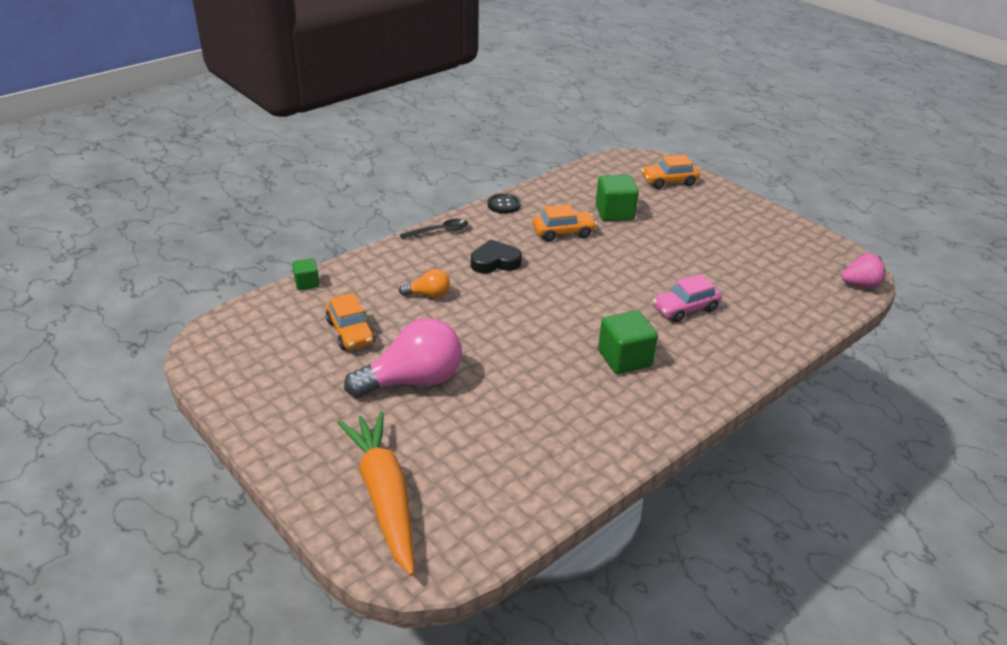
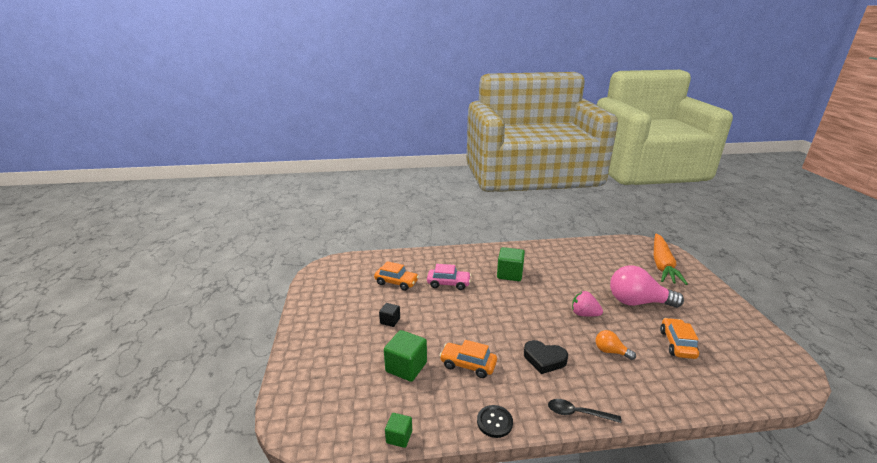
camera: 145 degrees left, 10 degrees down
green cube [292,258,320,290] -> green cube moved to [385,413,412,448]
orange car [641,155,700,189] -> orange car moved to [374,261,419,291]
pink strawberry [842,253,886,288] -> pink strawberry moved to [572,291,603,317]
none -> black cube [379,303,400,327]

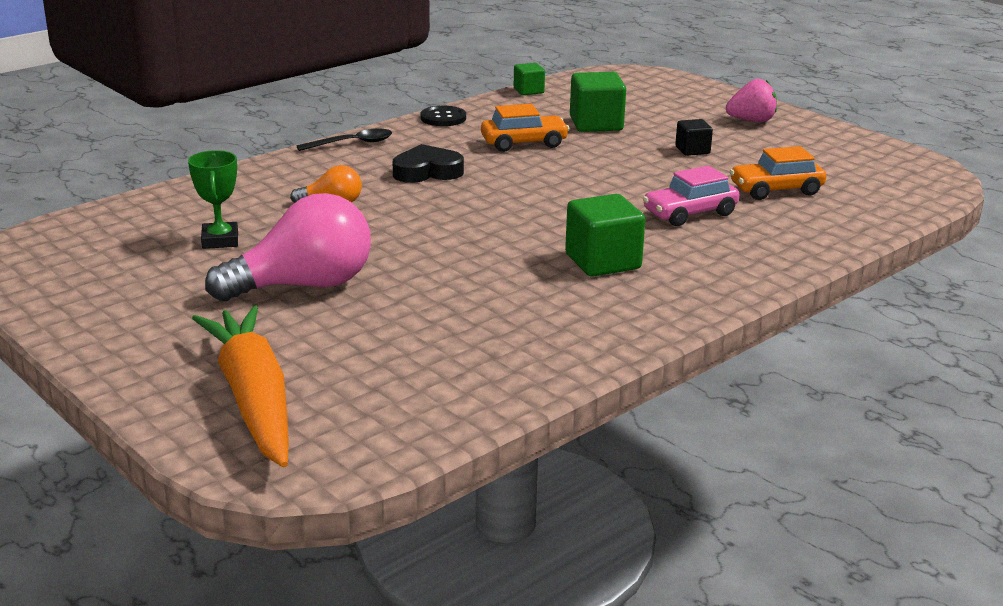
camera: 145 degrees right, 0 degrees up
pink strawberry [572,291,603,317] -> pink strawberry moved to [726,79,777,122]
orange car [660,318,699,359] -> green trophy [188,150,238,249]

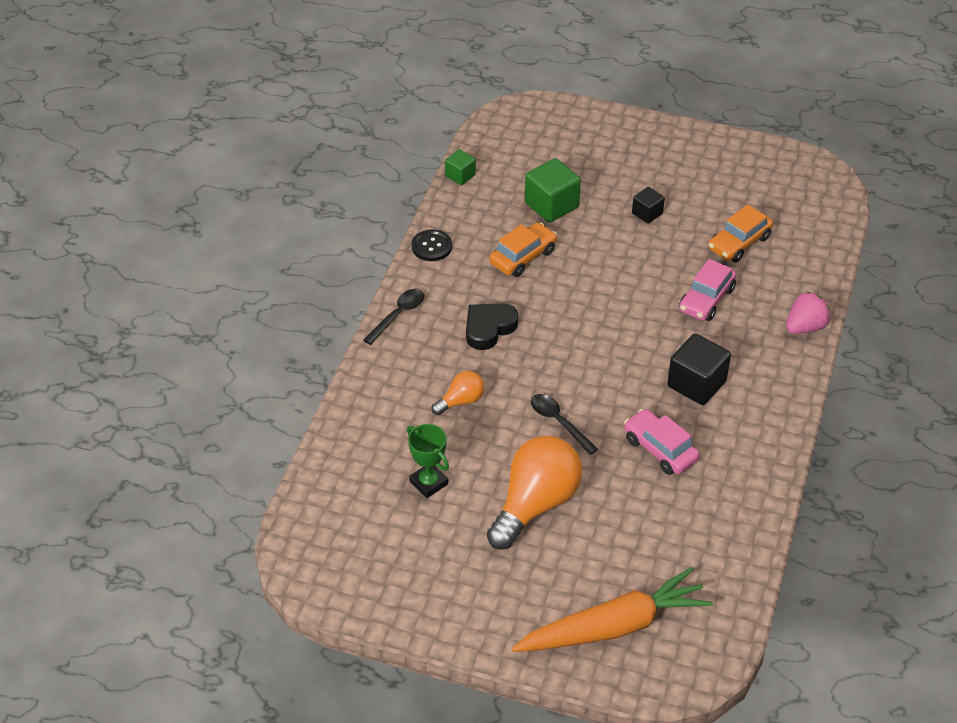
camera: 30 degrees left, 20 degrees up
orange carrot [192,306,289,467] -> orange carrot turned 120 degrees clockwise [512,567,713,652]
pink light bulb [205,193,371,301] -> orange light bulb [487,436,582,550]
green cube [565,194,645,277] -> black cube [667,333,731,405]
pink strawberry [726,79,777,122] -> pink strawberry moved to [786,292,831,334]
none -> black spoon [531,394,598,455]
none -> pink car [624,409,700,475]

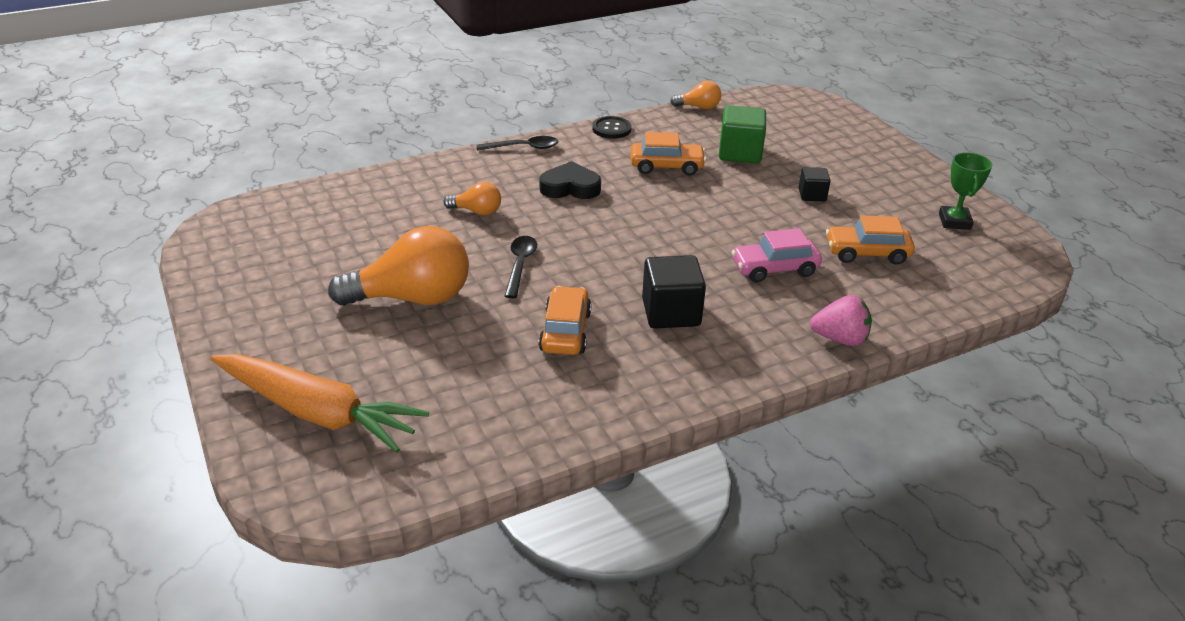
camera: 45 degrees right, 10 degrees down
green trophy [407,424,449,498] -> green trophy moved to [939,152,992,230]
green cube [445,149,476,185] -> orange light bulb [670,81,721,109]
pink car [624,409,700,475] -> orange car [538,286,592,355]

